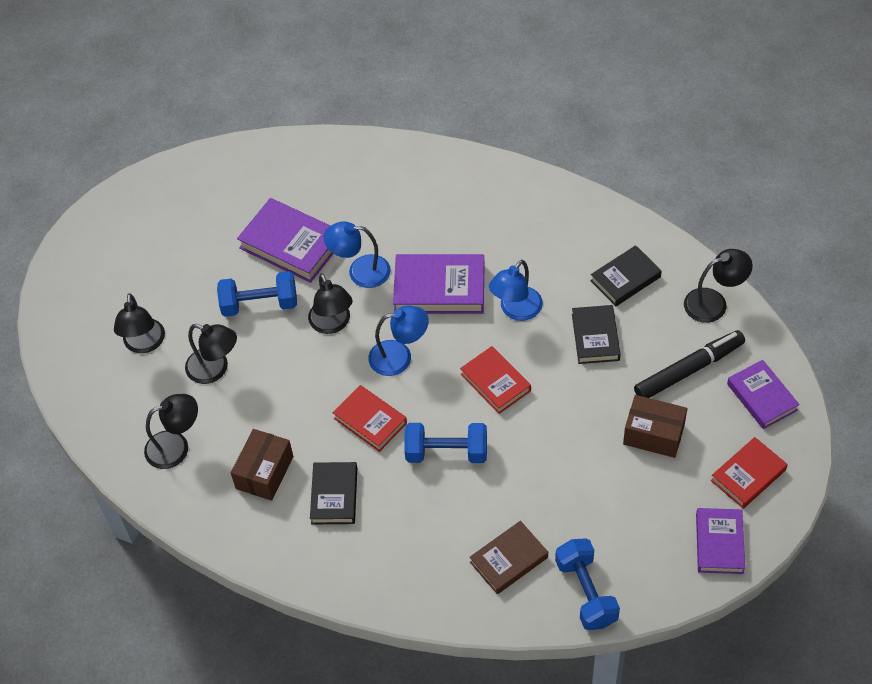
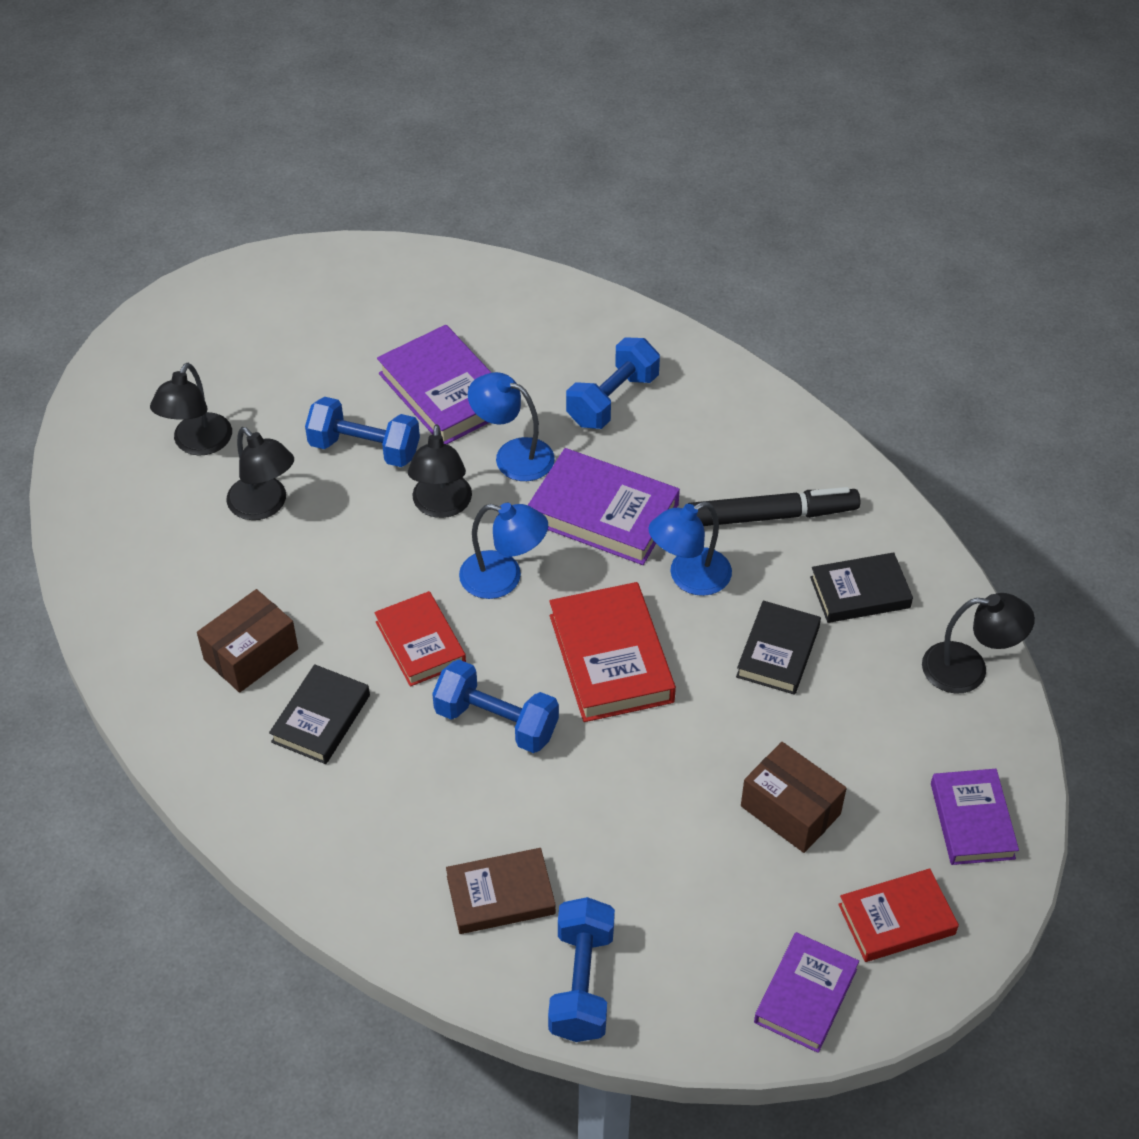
camera: 20 degrees right, 5 degrees down
black lamp [144,394,198,469] -> none
red book [460,346,531,414] -> red book [549,582,676,722], size x1.52
black marker [634,330,745,398] -> black marker moved to [688,487,860,526]
none -> blue dumbbell [566,337,660,429]

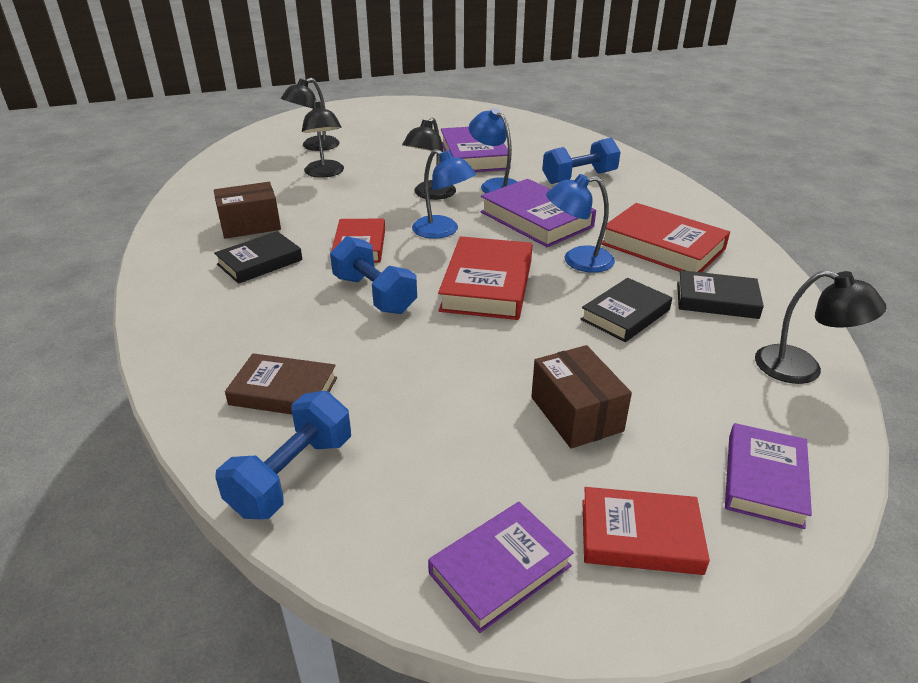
camera: 25 degrees right, 15 degrees down
blue dumbbell [305,397,420,467] -> none
black marker [688,487,860,526] -> red book [601,203,730,272]

